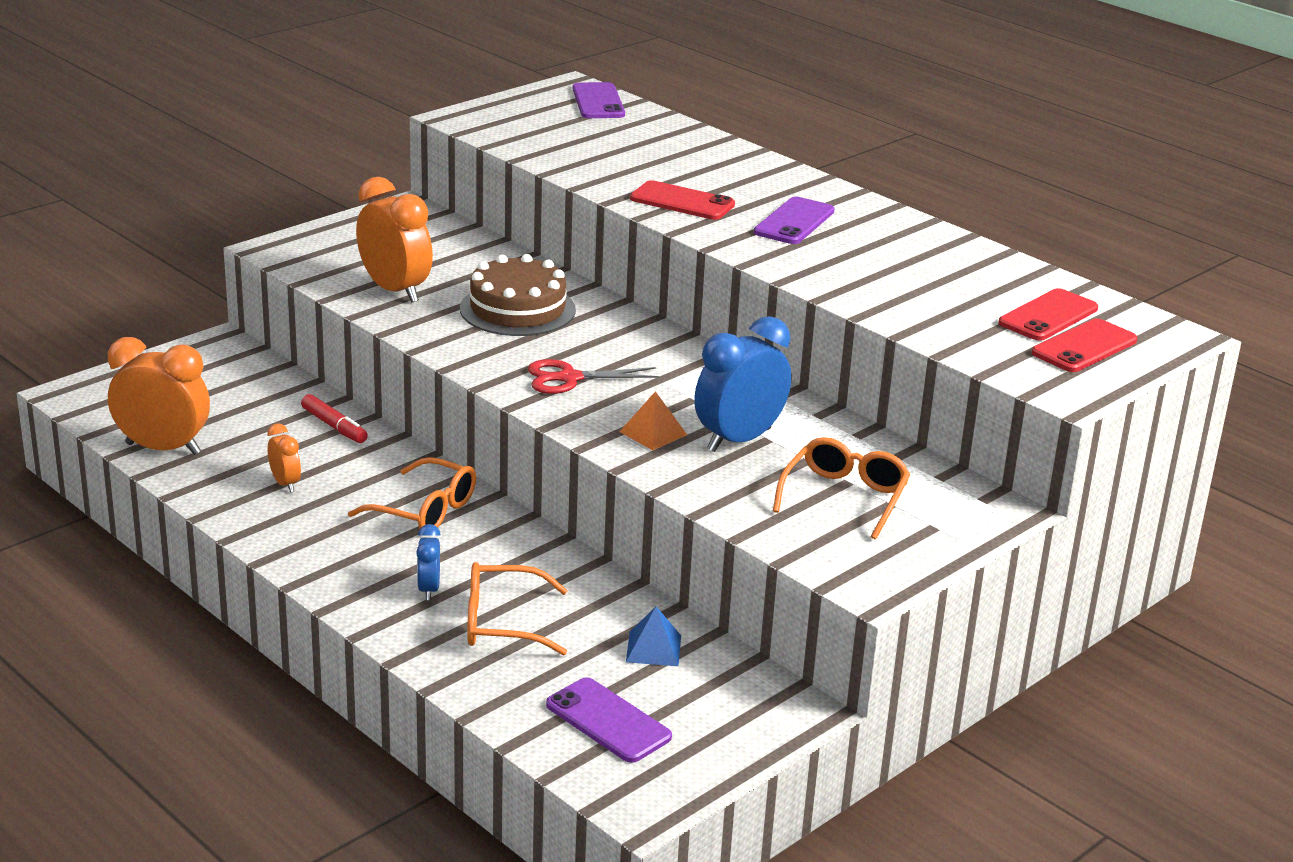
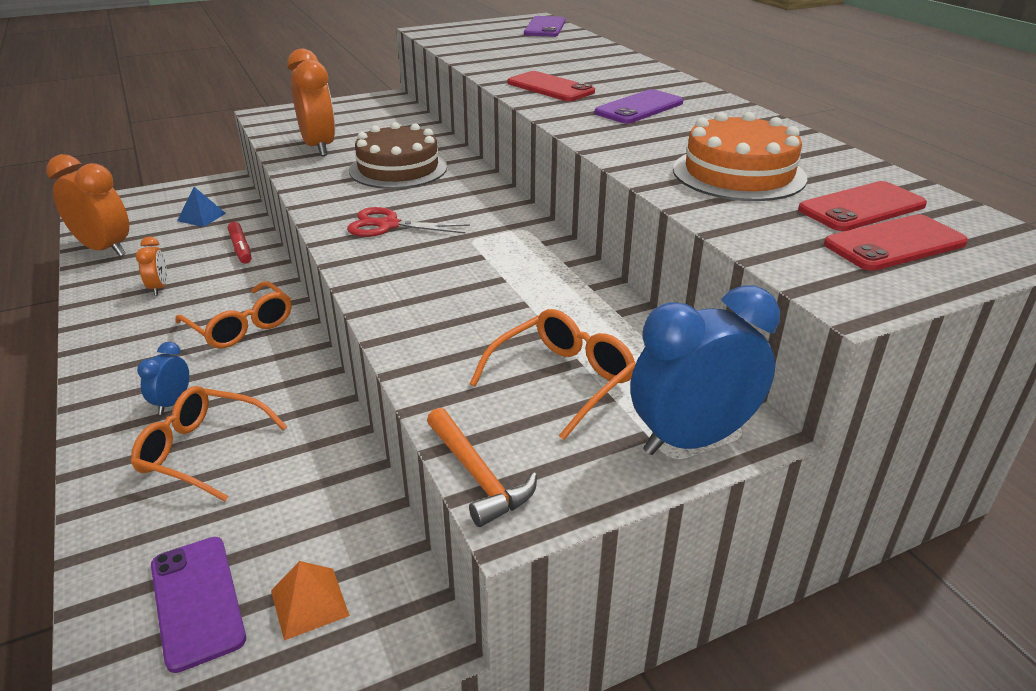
camera: 20 degrees right, 5 degrees up
orange pyramid [619,391,687,450] -> orange pyramid moved to [271,561,350,641]
blue pyramid [626,606,681,666] -> blue pyramid moved to [177,187,226,227]
blue clock [694,316,791,452] -> blue clock moved to [630,285,780,455]
none -> orange hammer [427,408,537,527]
none -> orange cake [673,112,807,201]

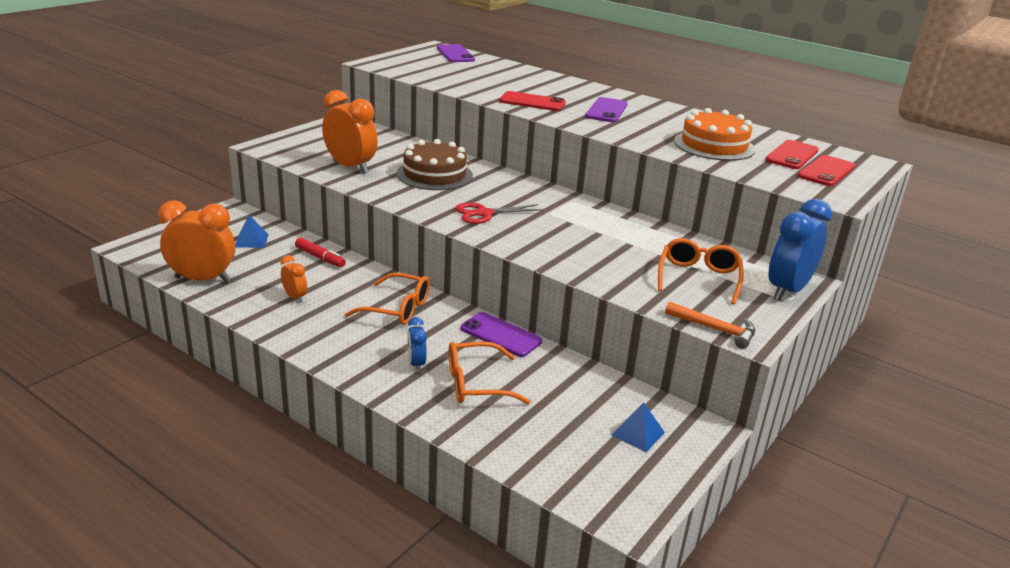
camera: 30 degrees left, 5 degrees down
purple phone [151,537,246,673] -> purple phone moved to [461,312,542,357]
orange pyramid [271,561,350,641] -> blue pyramid [612,403,665,452]

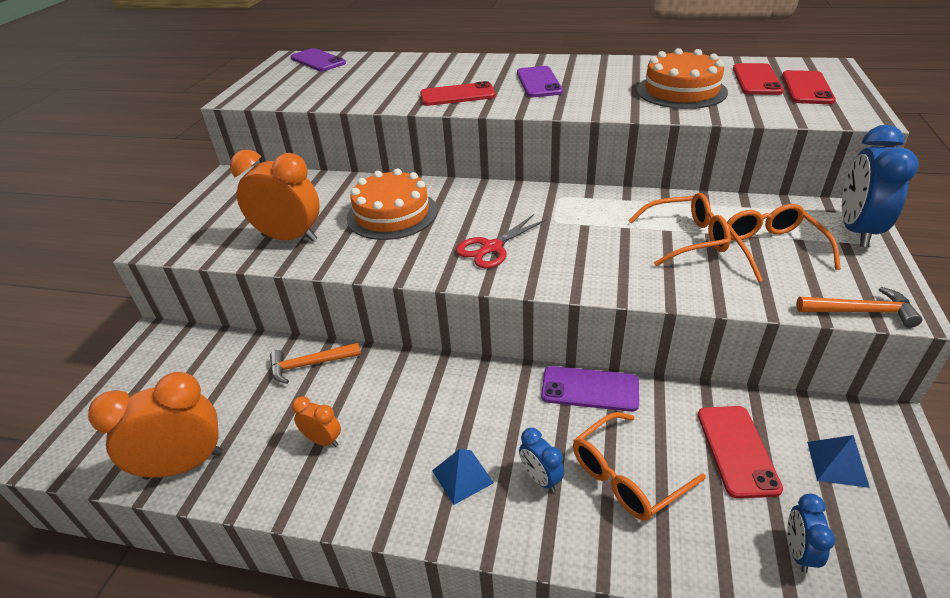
camera: 20 degrees left, 10 degrees up
blue pyramid [235,215,269,248] -> blue pyramid moved to [432,449,494,505]
red marker [295,238,346,267] -> orange hammer [270,342,361,384]
orange glasses [345,273,430,325] -> orange glasses moved to [628,193,731,266]
brown cake [397,139,473,190] -> orange cake [347,169,437,240]
none -> red phone [698,406,783,499]
none -> blue clock [787,493,835,573]

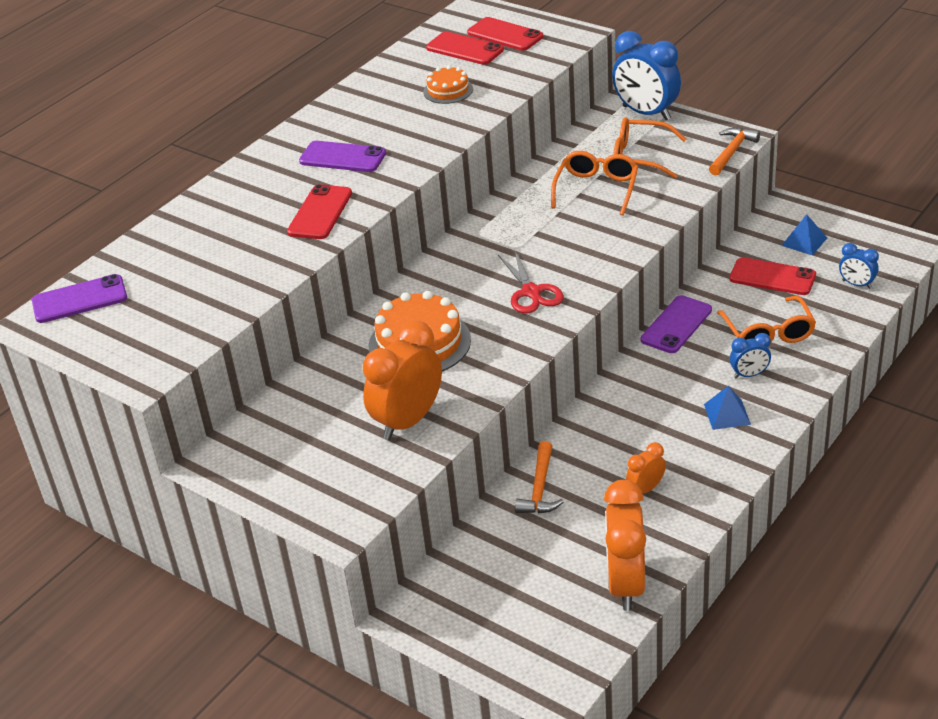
camera: 65 degrees left, 0 degrees up
orange cake [637,48,728,109] -> orange cake [423,65,473,104], size x0.56

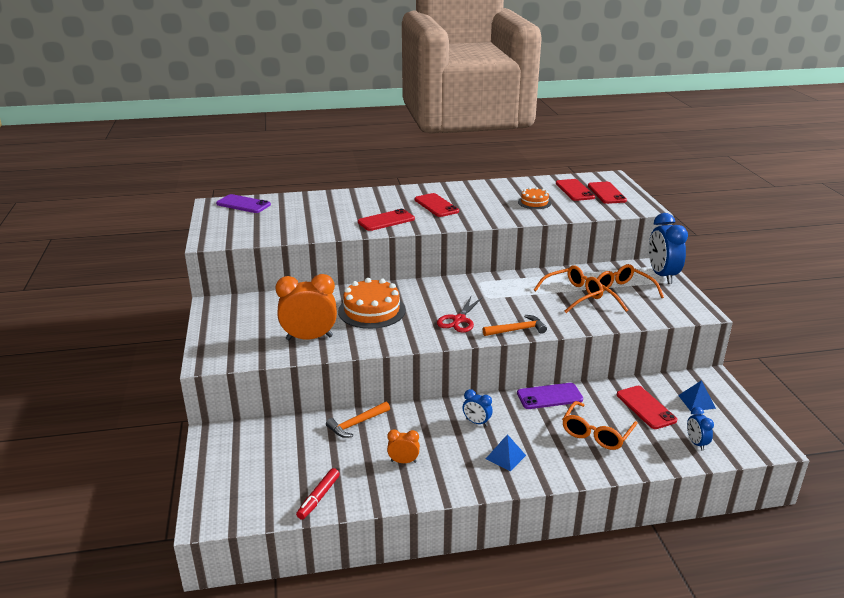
camera: 40 degrees right, 10 degrees down
purple phone [299,141,386,172] -> red phone [415,193,459,217]
orange clock [604,480,646,611] -> red marker [296,468,340,520]
orange hammer [709,128,760,175] -> orange hammer moved to [483,315,547,336]
blue clock [730,333,771,378] -> blue clock moved to [463,389,493,426]

